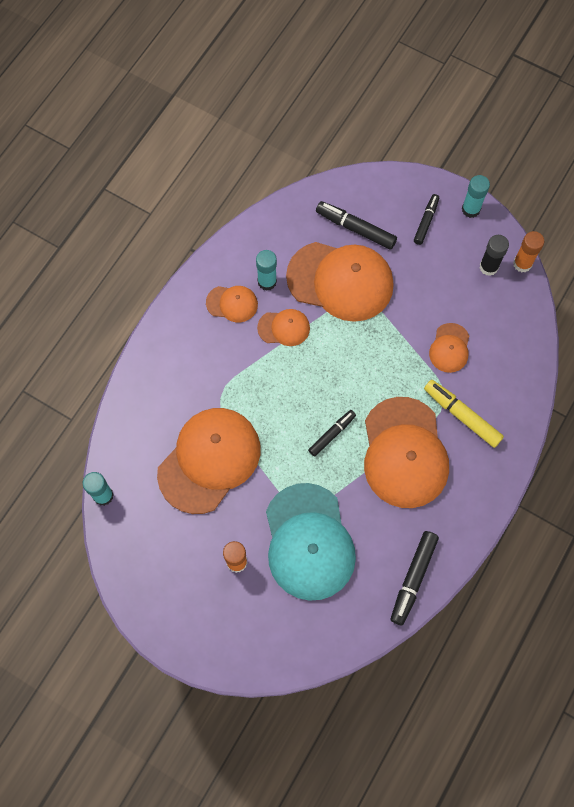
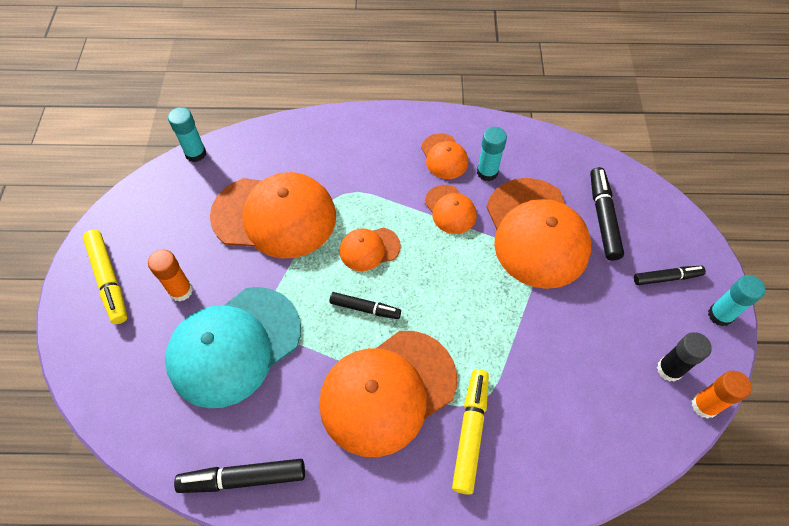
camera: 60 degrees right, 10 degrees down
orange cap [429,323,469,373] -> orange cap moved to [339,227,401,271]
none -> yellow marker [83,230,127,324]

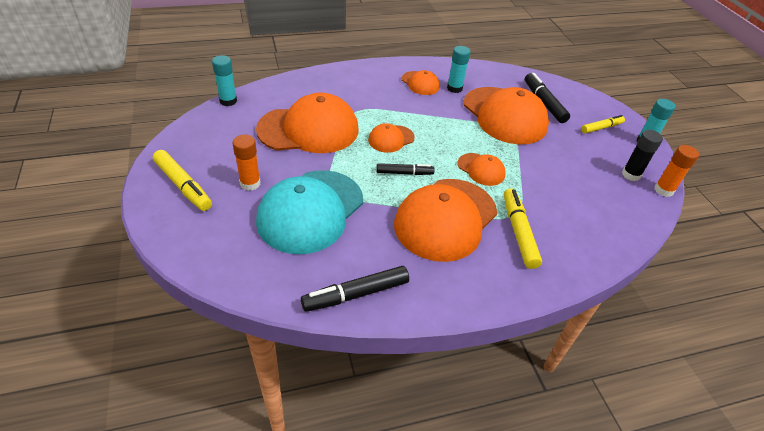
camera: 20 degrees left, 15 degrees down
orange cap [425,185,477,234] -> orange cap moved to [457,153,506,186]
black marker [634,266,706,285] -> yellow marker [581,115,625,133]

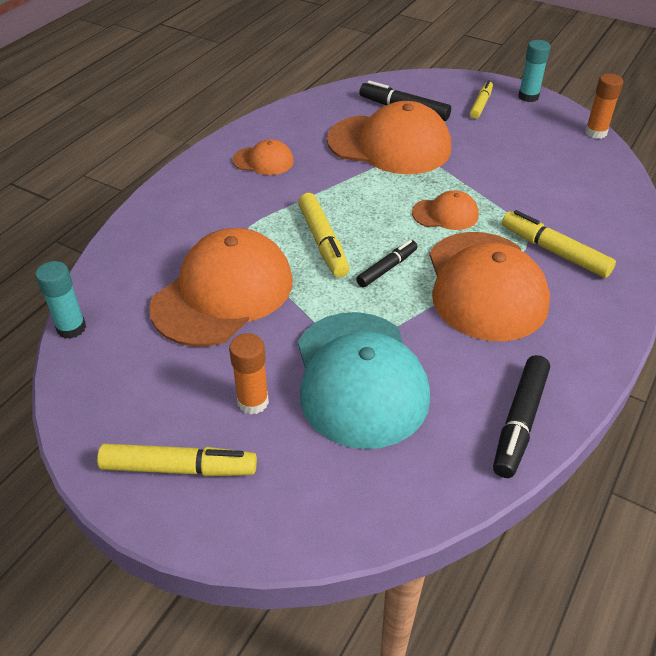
camera: 40 degrees left, 0 degrees up
orange cap [368,123,415,153] -> yellow marker [298,193,349,278]
turquoise glue stick [447,46,471,93] -> none
black glue stick [622,130,663,181] -> none

